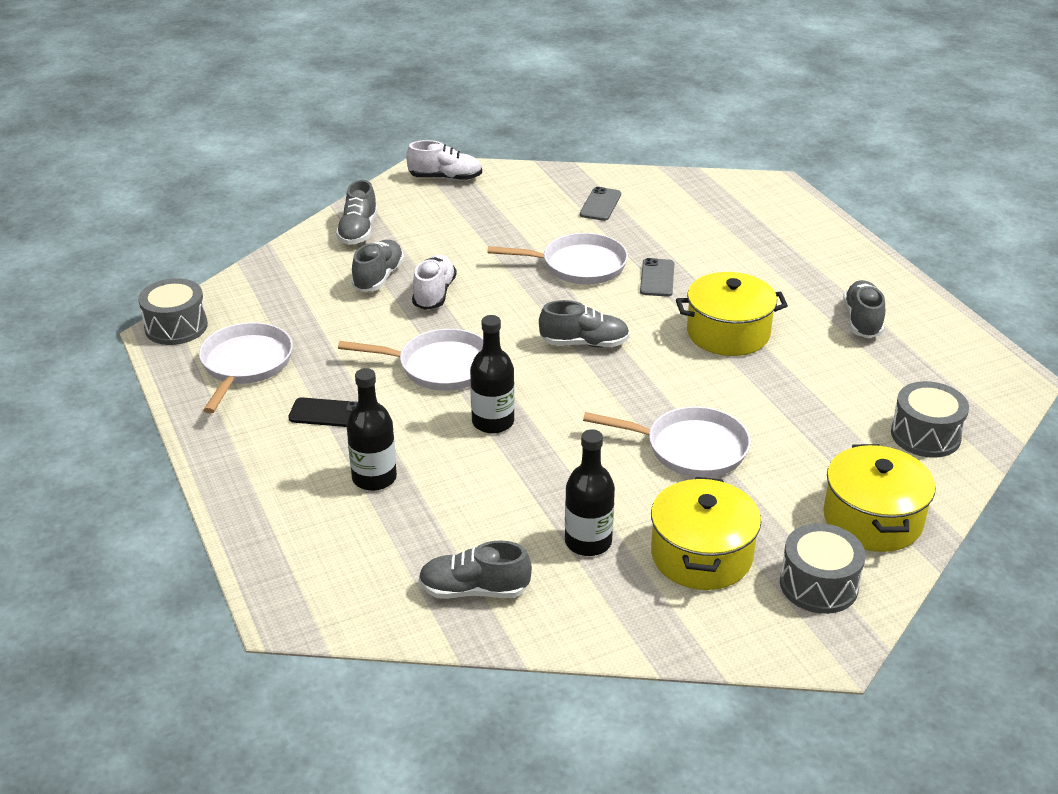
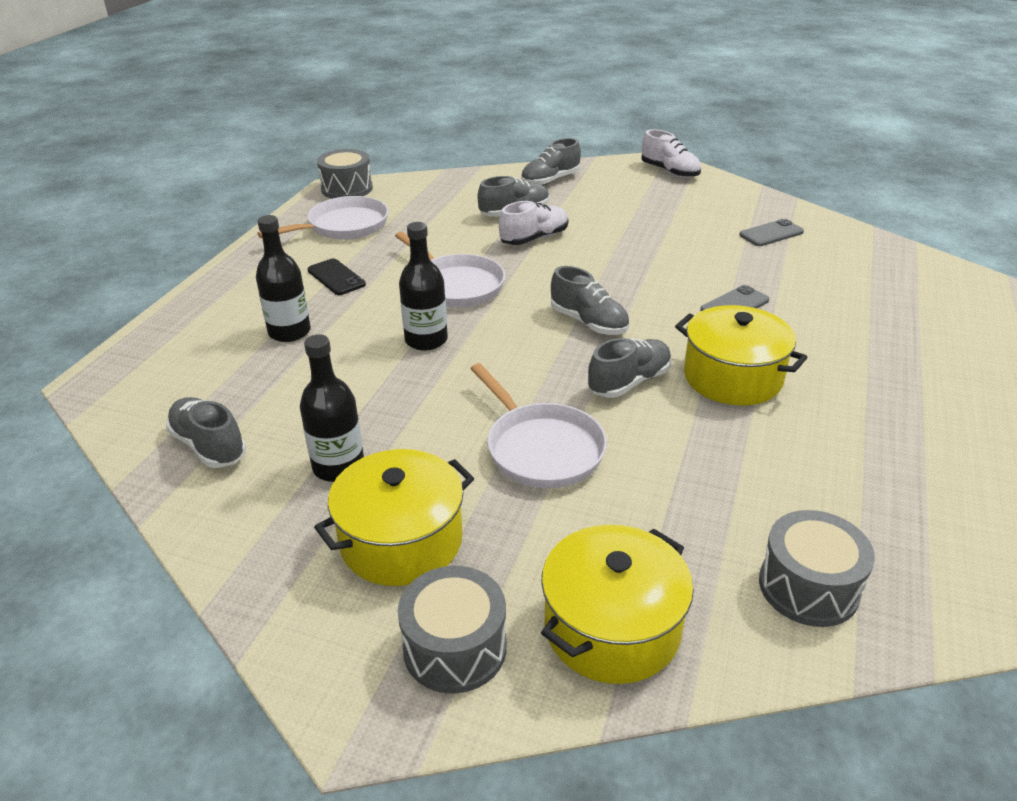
camera: 45 degrees right, 0 degrees up
white pan [487,233,628,285] -> none
grey shoe [843,280,885,338] -> grey shoe moved to [588,338,672,398]

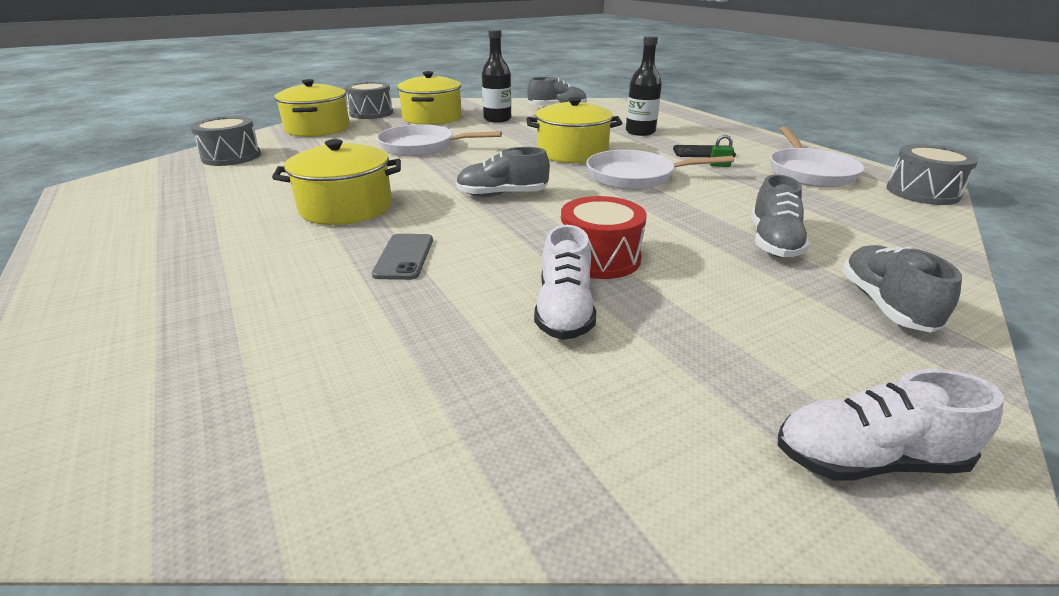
camera: 130 degrees right, 5 degrees down
black bottle [399,222,448,351] -> yellow pot [526,97,622,163]
white shoe [499,201,568,245] -> white shoe moved to [534,225,596,340]
grey shoe [588,338,672,398] -> none
grey phone [739,219,804,246] -> none
none -> red drum [561,196,647,279]
none -> green padlock [710,135,734,167]

